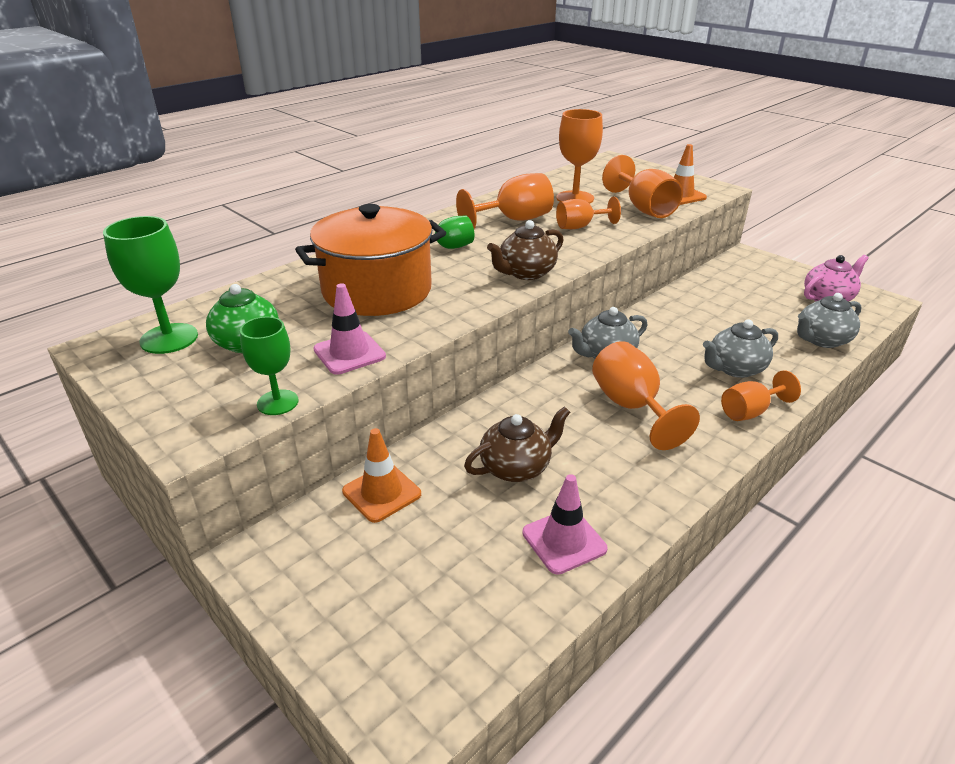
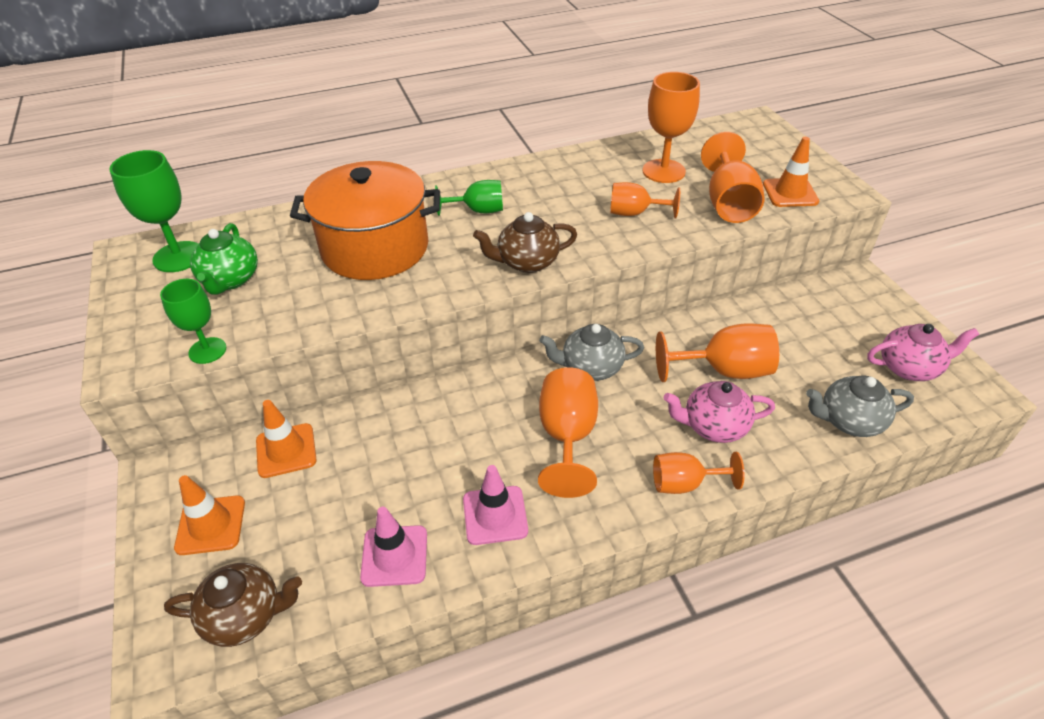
camera: 25 degrees right, 10 degrees up
pink traffic cone [314,283,386,375] -> pink traffic cone moved to [463,465,528,545]
orange goblet [456,173,554,229] -> orange goblet moved to [656,323,779,382]
brown teapot [464,406,570,482] -> brown teapot moved to [164,563,302,647]
grey teapot [703,319,778,378] -> pink teapot [664,381,775,443]
none -> orange traffic cone [174,475,245,555]

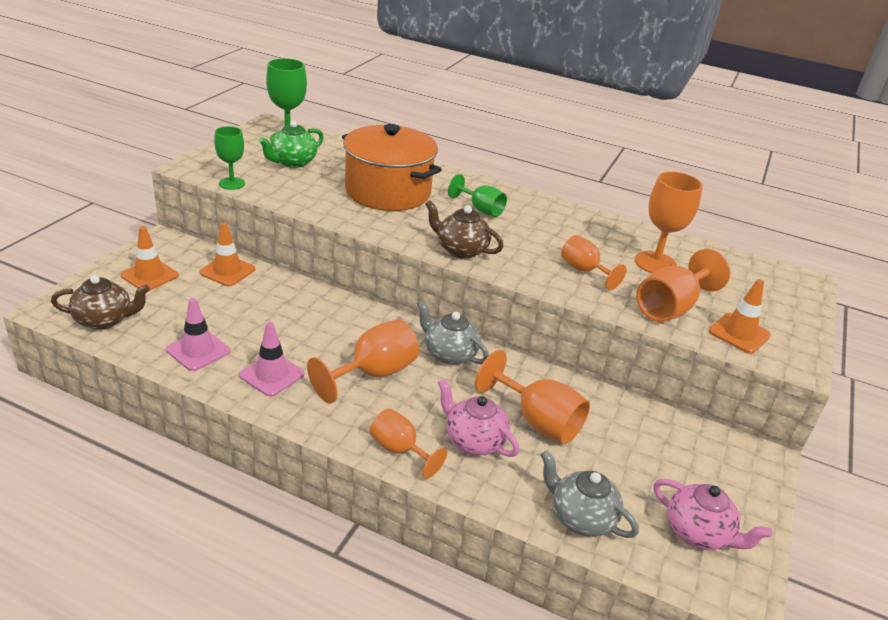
camera: 40 degrees right, 10 degrees down
brown teapot [164,563,302,647] -> brown teapot turned 45 degrees counterclockwise [51,275,150,330]

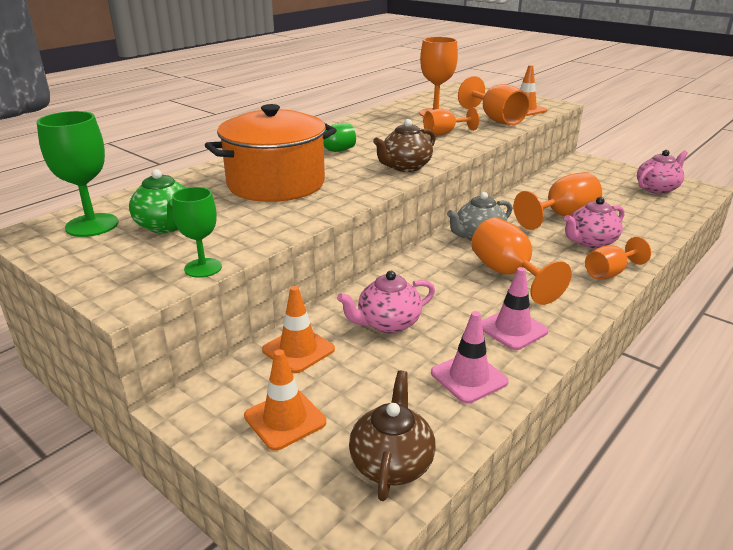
camera: 70 degrees left, 5 degrees down
grey teapot [541,451,639,538] -> none
none -> pink teapot [337,271,435,333]

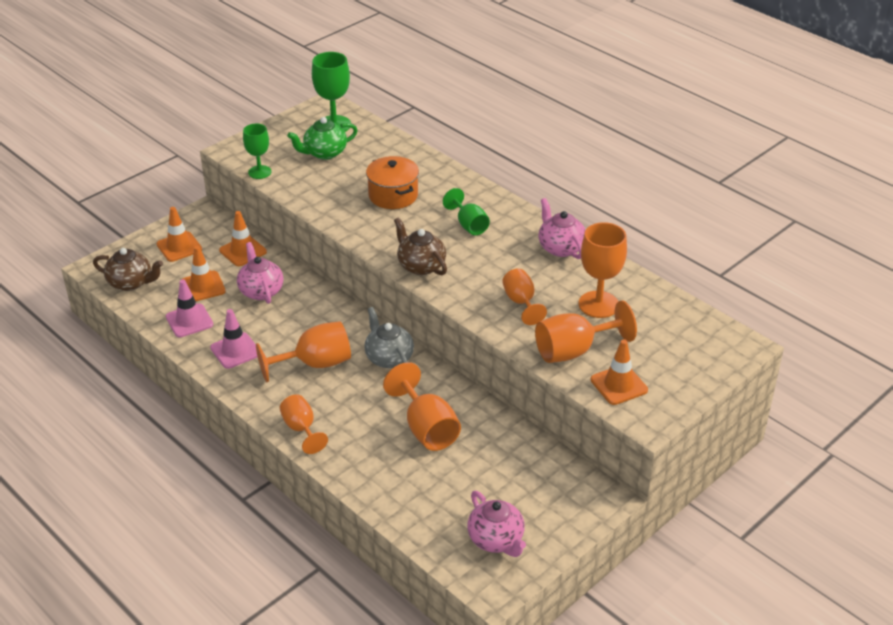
camera: 95 degrees right, 10 degrees up
orange pot [205,104,337,202] -> orange pot [366,156,419,209], size x0.61
pink teapot [564,197,625,249] -> pink teapot moved to [538,198,586,259]
none -> orange traffic cone [183,246,226,301]

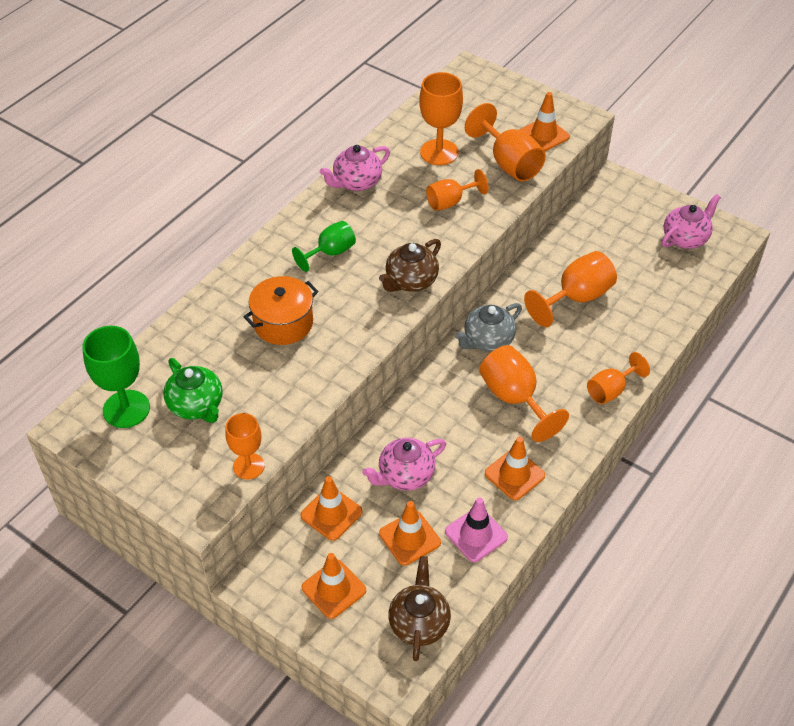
camera: 100 degrees left, 10 degrees up
pink traffic cone [210,309,258,369] -> orange traffic cone [485,437,545,500]
green goblet [243,124,271,179] -> orange goblet [225,413,265,480]

